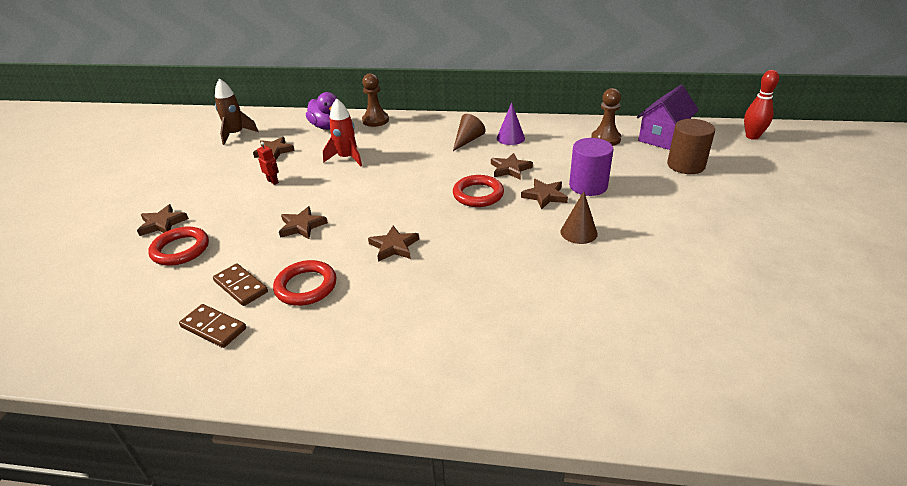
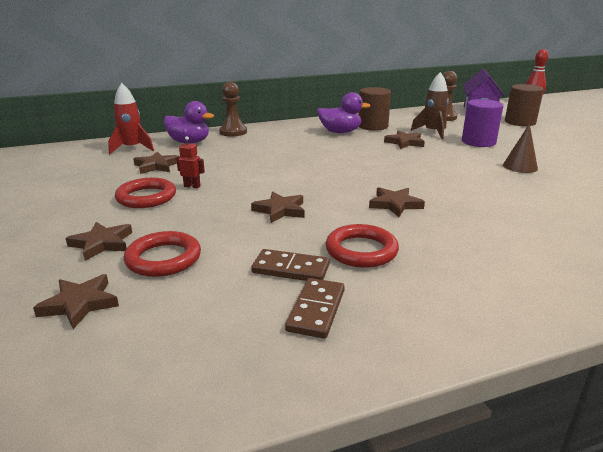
camera: 30 degrees left, 10 degrees down
brown domino [179,304,246,348] -> brown domino turned 75 degrees counterclockwise [285,278,345,339]
brown rocket [215,78,259,145] -> brown rocket moved to [411,72,449,139]
red rocket [323,98,362,167] -> red rocket moved to [108,83,154,154]
brown cone [453,114,485,151] -> purple duck [317,92,371,133]
red ring [453,175,504,207] -> red ring moved to [115,178,176,208]
purple cone [497,102,525,145] -> brown cylinder [358,87,391,131]
brown star [521,179,568,210] -> brown star moved to [33,274,119,329]

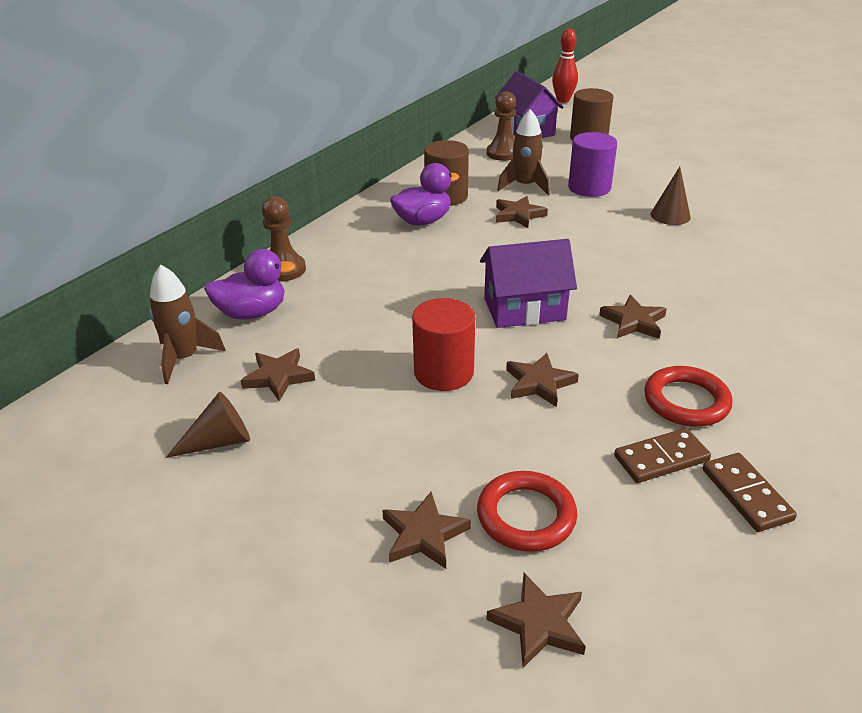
camera: 35 degrees left, 10 degrees up
red rocket [108,83,154,154] -> brown rocket [149,265,226,384]
red ring [115,178,176,208] -> none
red robot [176,136,205,188] -> none
none -> brown cone [166,392,250,458]
none -> red cylinder [412,298,475,391]
none -> purple house [480,239,577,328]

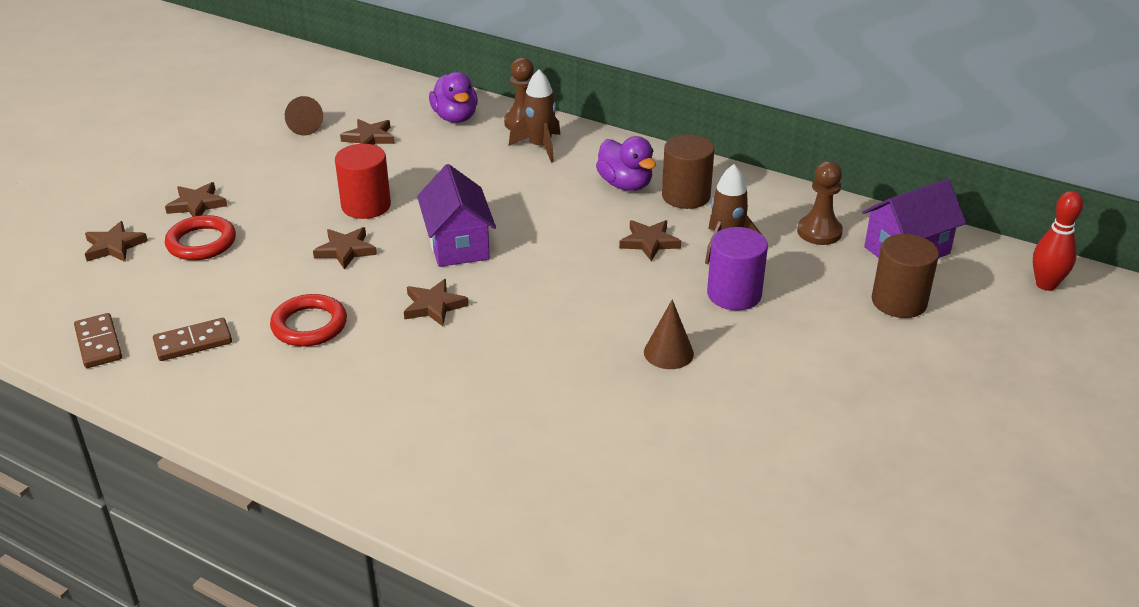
camera: 85 degrees right, 0 degrees up
brown rocket [149,265,226,384] -> brown rocket moved to [509,69,560,163]
brown domino [614,428,711,483] -> brown domino moved to [74,313,122,368]

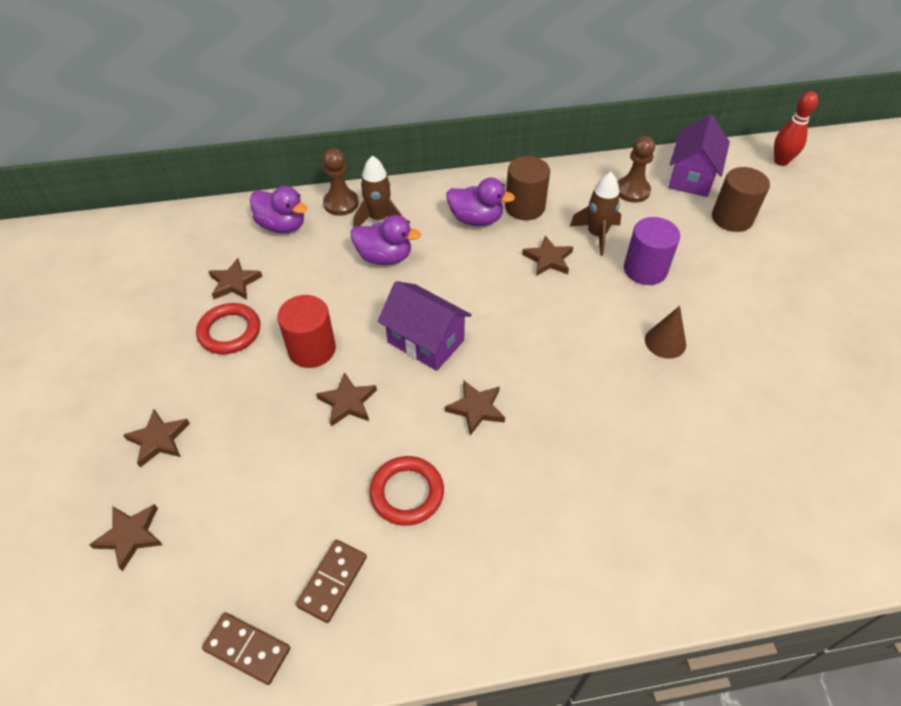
camera: 40 degrees left, 15 degrees up
red ring [165,215,236,260] -> red ring moved to [196,303,260,354]
brown cone [285,96,323,135] -> none
none -> purple duck [351,215,421,265]

